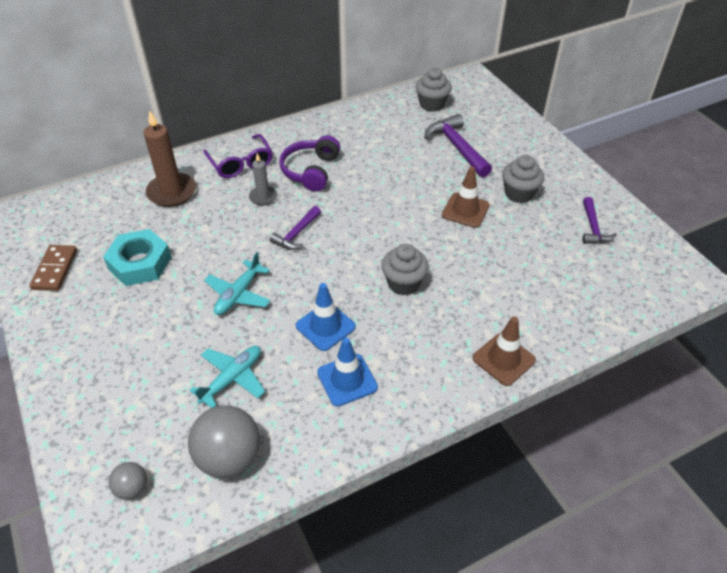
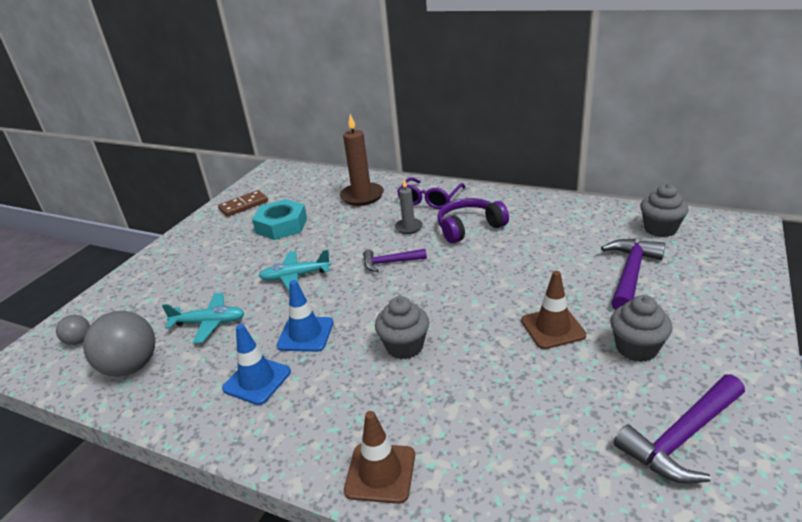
camera: 55 degrees right, 15 degrees down
purple hammer [582,197,617,244] -> purple hammer [614,375,745,484], size x1.61

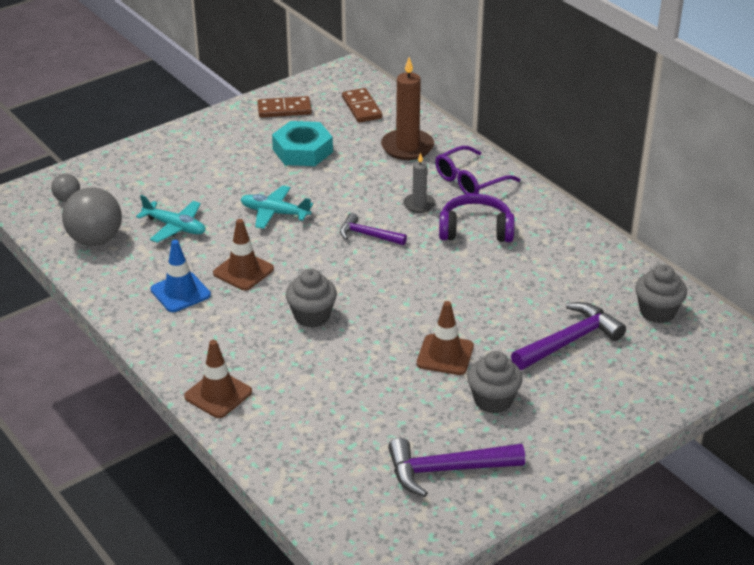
camera: 25 degrees right, 5 degrees up
blue traffic cone [277,280,333,352] -> brown traffic cone [213,219,274,290]
none -> brown domino [342,88,382,123]

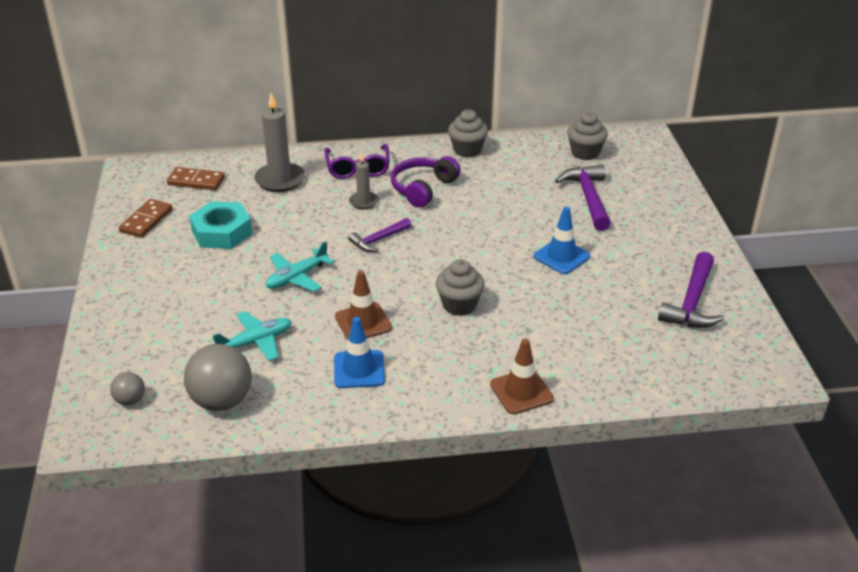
camera: 60 degrees left, 0 degrees up
brown candle [381,57,434,160] -> grey candle [254,93,305,192]
brown traffic cone [417,301,474,375] -> blue traffic cone [534,207,590,274]
grey cupcake [467,351,523,414] -> grey cupcake moved to [448,109,488,158]

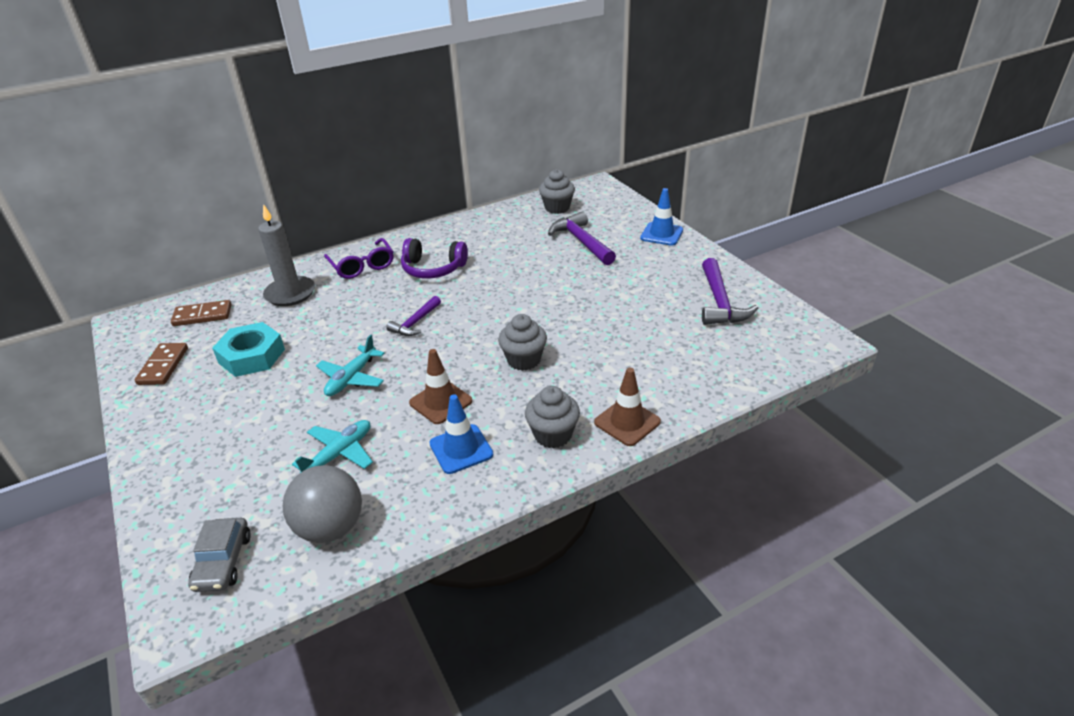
camera: 20 degrees left, 0 degrees up
grey ball [110,372,145,406] -> grey car [188,518,251,592]
grey candle [349,153,379,209] -> none
purple headphones [391,156,461,208] -> purple headphones turned 90 degrees counterclockwise [401,238,468,278]
grey cupcake [448,109,488,158] -> grey cupcake moved to [525,386,580,448]
blue traffic cone [534,207,590,274] -> blue traffic cone moved to [640,188,683,246]

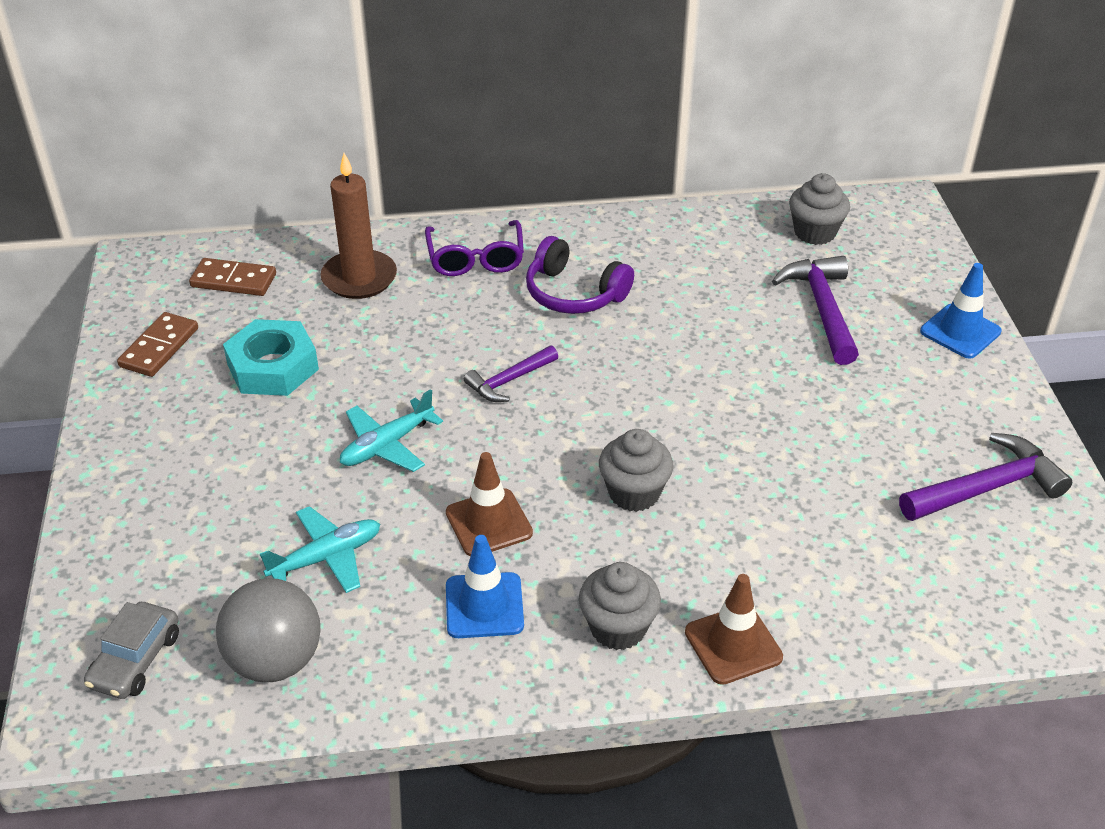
camera: 20 degrees right, 5 degrees up
grey candle [258,204,315,306] -> brown candle [321,153,397,299]
purple hammer [702,258,758,325] -> purple hammer turned 135 degrees counterclockwise [899,433,1072,521]

